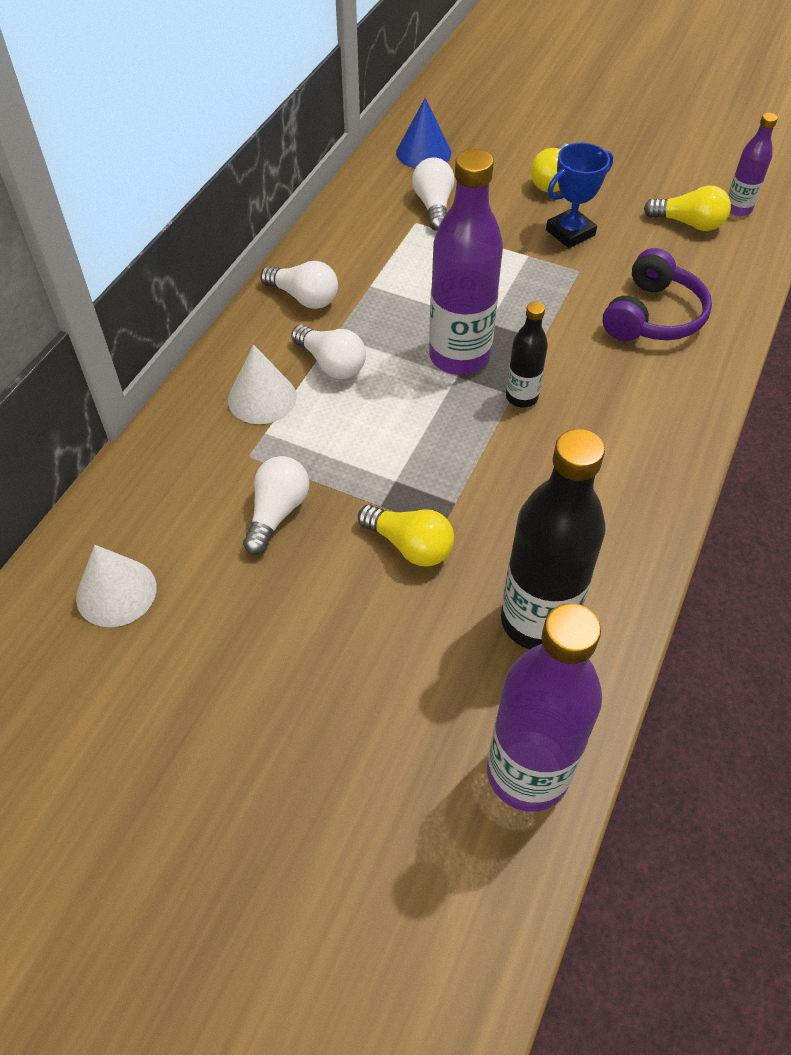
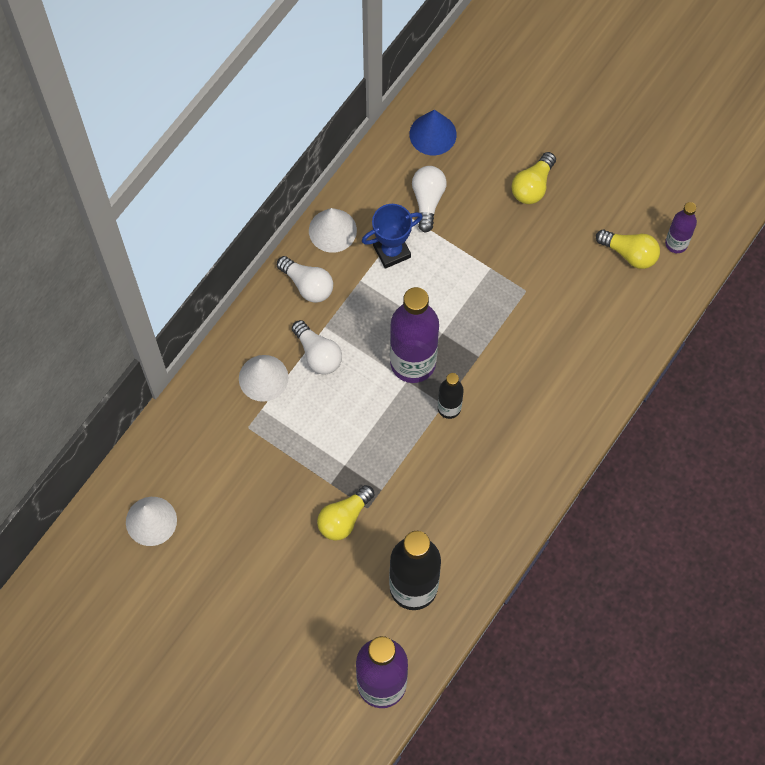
camera: 10 degrees right, 15 degrees up
white light bulb [243,456,309,555] -> none
yellow light bulb [358,505,454,566] -> yellow light bulb turned 90 degrees clockwise [317,485,375,541]
blue trophy [546,143,613,248] -> blue trophy moved to [362,204,423,269]
purple headphones [603,248,712,341] -> none
none -> white cone [309,208,357,253]

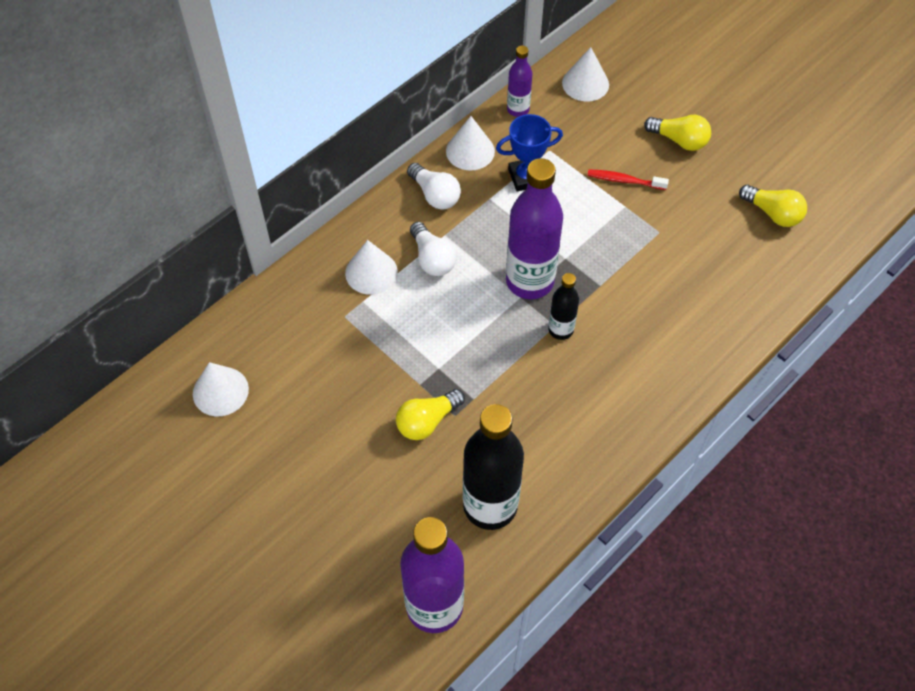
camera: 10 degrees right, 10 degrees down
blue cone [410,110,457,155] -> white cone [562,47,609,101]
white light bulb [412,166,447,233] -> none
yellow light bulb [511,152,556,204] -> yellow light bulb turned 105 degrees counterclockwise [644,115,711,151]
purple bottle [665,202,697,253] -> purple bottle moved to [507,46,533,117]
none -> red toothbrush [587,169,669,190]

